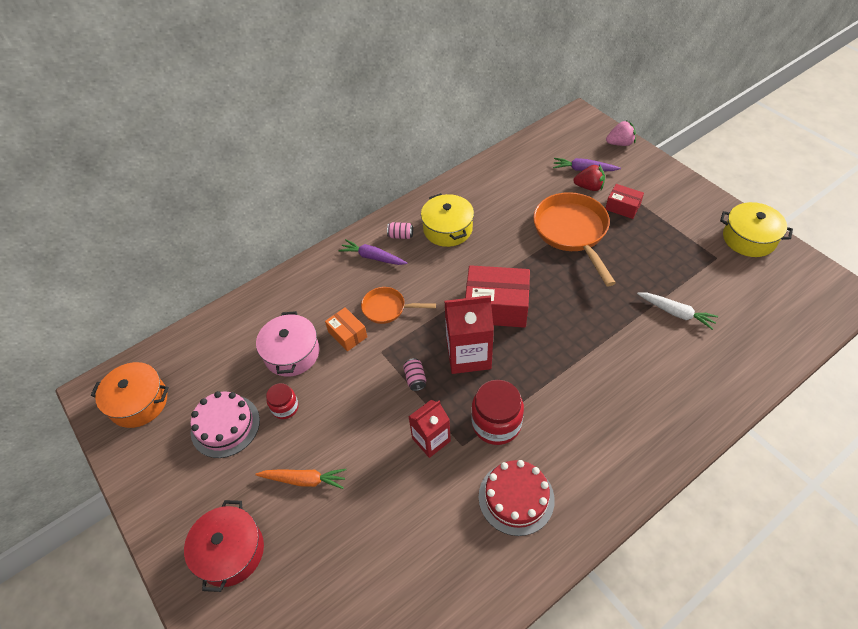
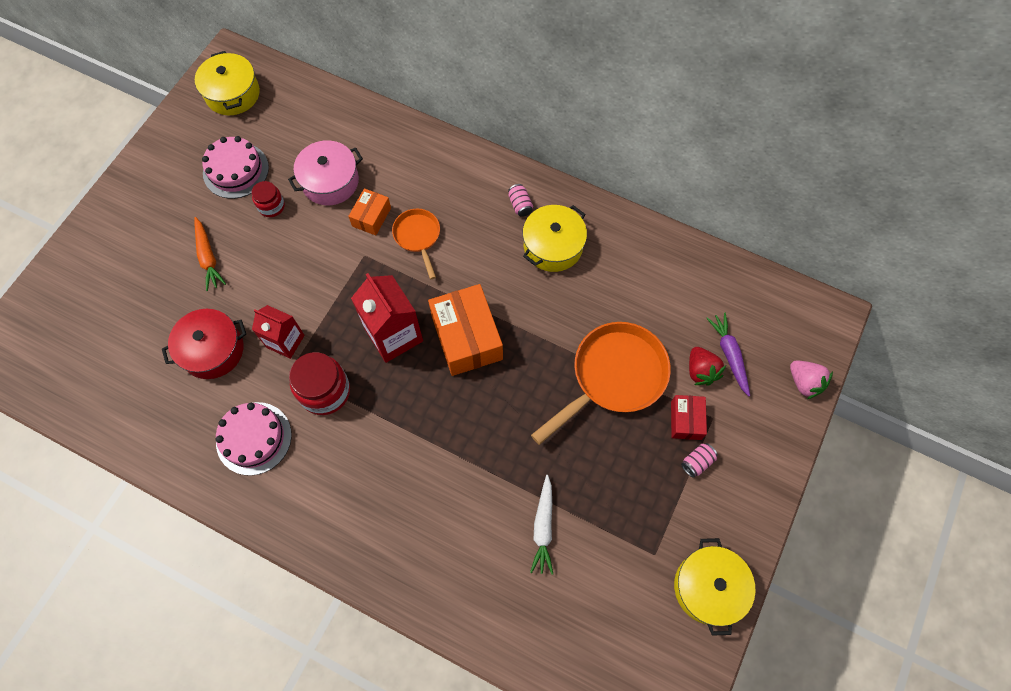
camera: 60 degrees right, 15 degrees up
orange pot [91,362,169,428] -> yellow pot [195,51,260,115]
red pot [184,500,264,592] -> red pot moved to [162,309,246,379]
purple carrot [338,239,407,265] -> none
pink can [403,358,426,391] -> pink can moved to [681,443,718,478]
red box [465,265,530,328] -> orange box [428,284,503,376]
red cake [479,460,555,536] -> pink cake [216,402,292,476]

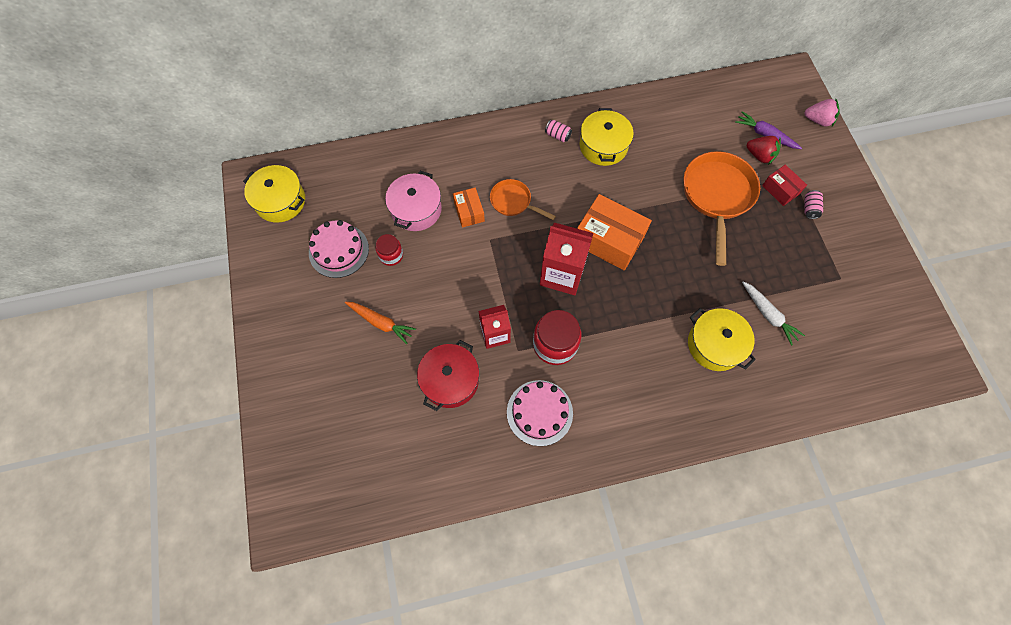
camera: 40 degrees left, 0 degrees up
yellow pot [674,538,755,636] -> yellow pot moved to [688,308,756,371]

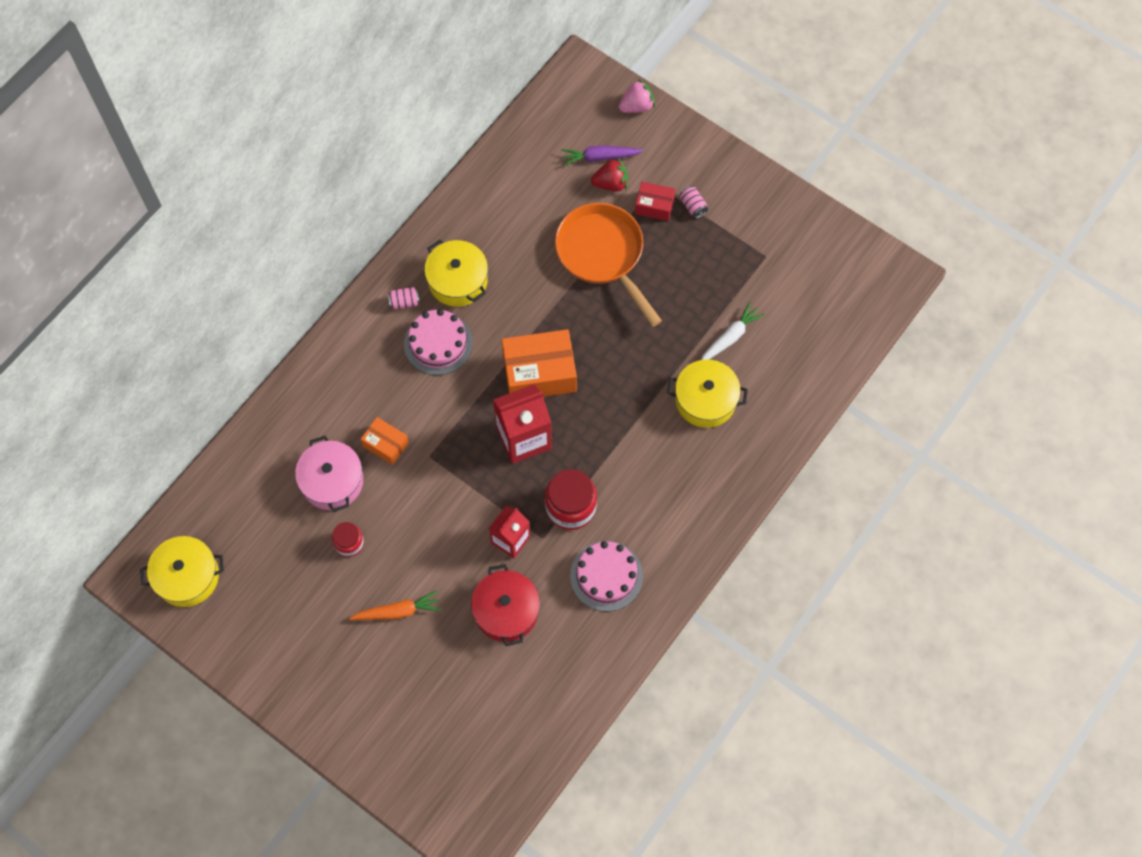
camera: 40 degrees left, 0 degrees up
pink cake [309,220,369,278] -> pink cake moved to [404,309,473,375]
orange pan [490,179,556,220] -> none
white carrot [742,281,805,346] -> white carrot turned 60 degrees counterclockwise [701,302,765,360]

